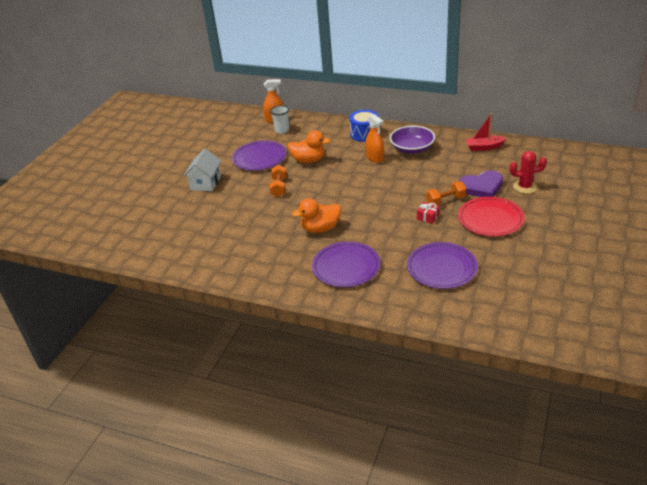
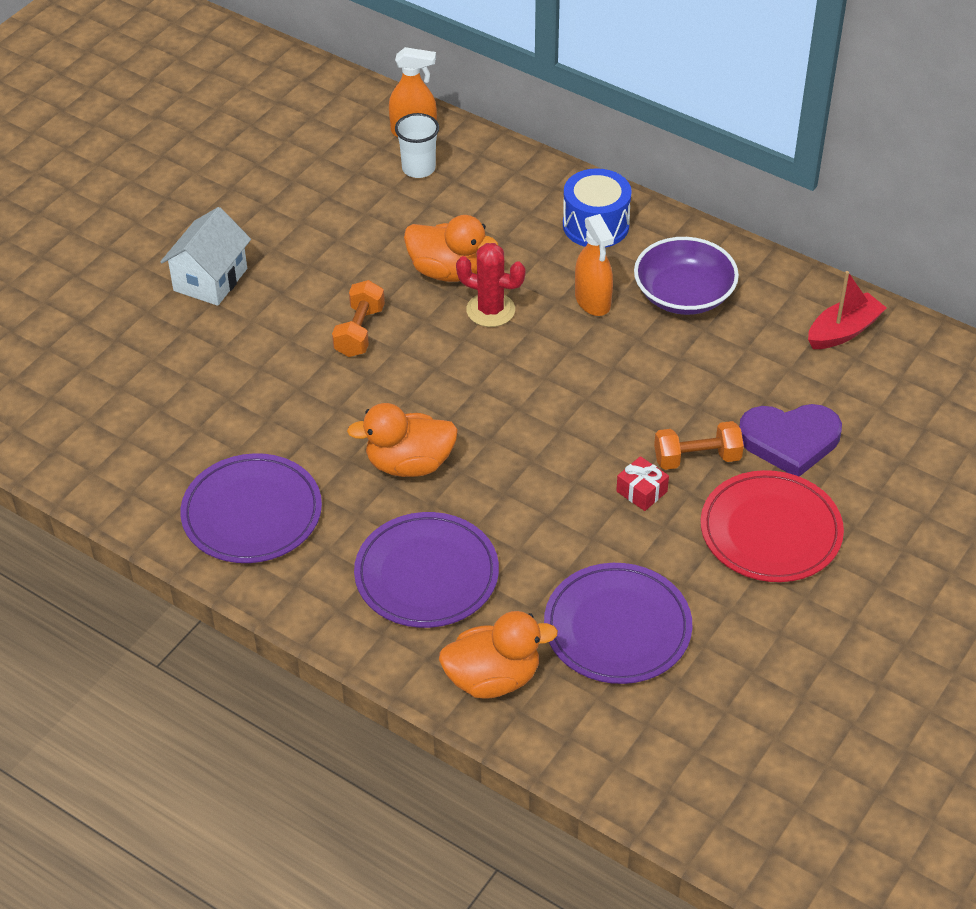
camera: 10 degrees right, 10 degrees up
purple plate [232,141,286,171] -> purple plate moved to [180,453,322,563]
red boat [465,113,507,151] -> red boat turned 135 degrees clockwise [808,271,887,349]
red cactus [510,151,547,194] -> red cactus moved to [456,243,526,327]
none -> orange duck [439,611,558,699]

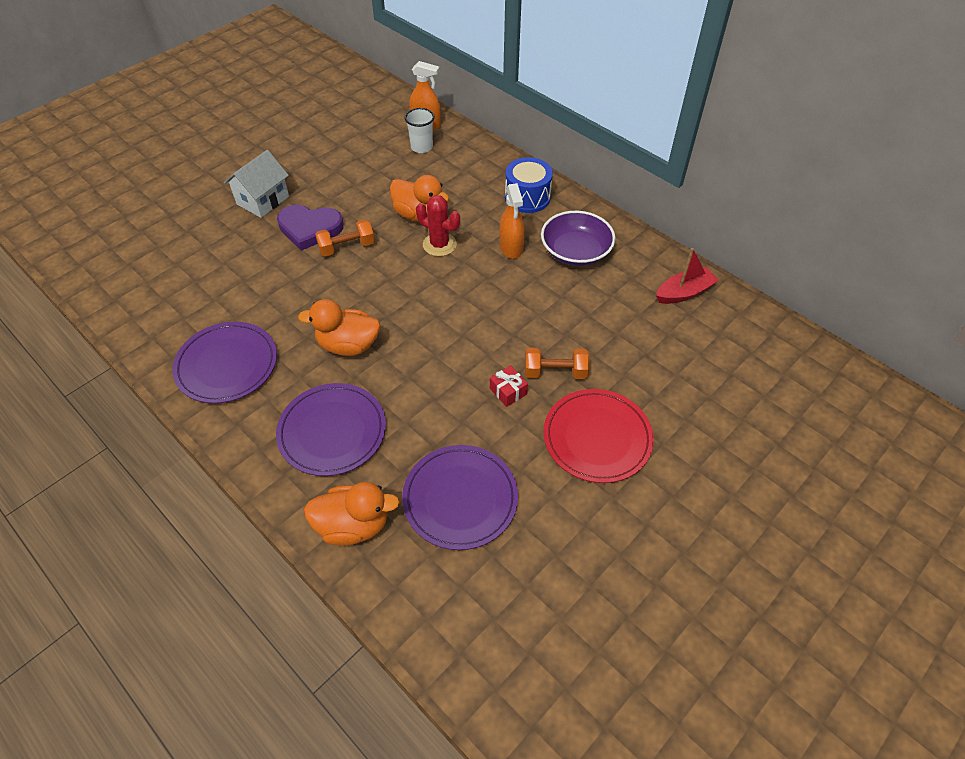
camera: 10 degrees right, 5 degrees up
orange dumbbell [332,280,385,357] -> orange dumbbell turned 45 degrees clockwise [315,219,375,256]
purple heart [739,404,842,477] -> purple heart moved to [277,205,344,251]

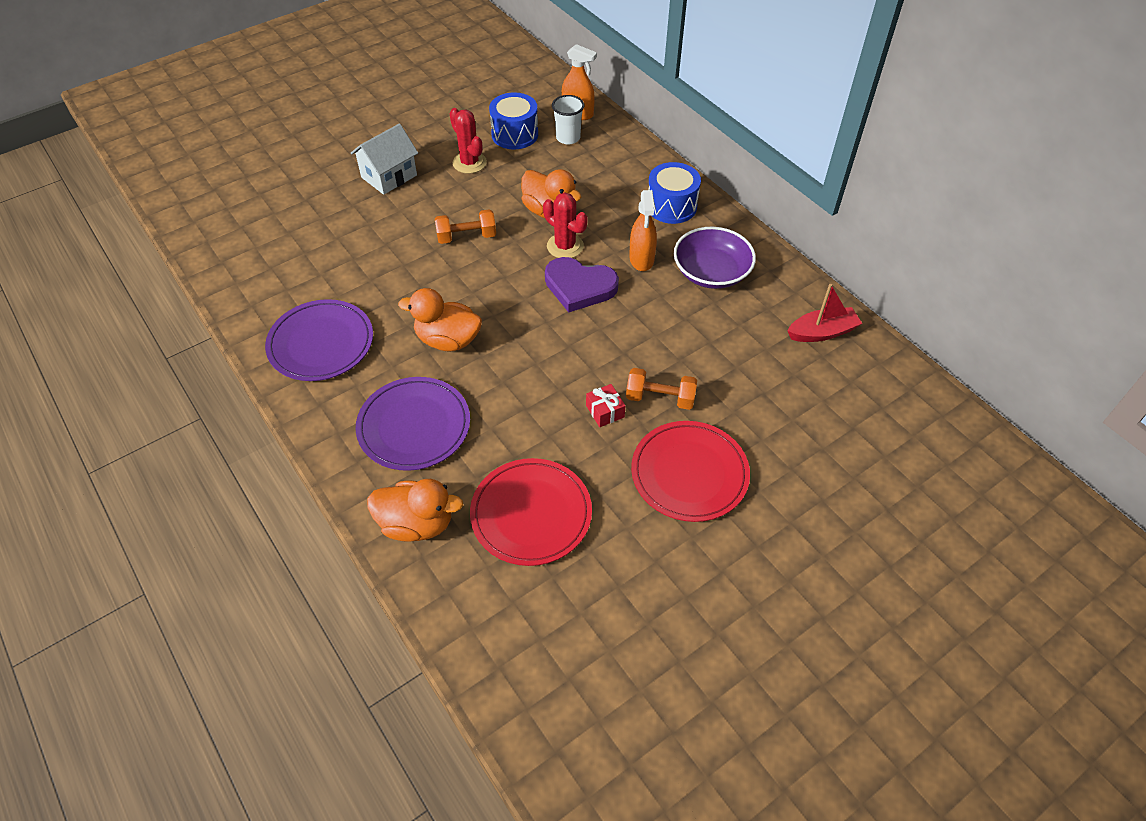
camera: 10 degrees right, 0 degrees up
purple heart [277,205,344,251] -> purple heart moved to [545,257,619,312]
purple plate [402,445,518,550] -> red plate [470,458,592,566]
none -> red cactus [449,108,487,174]
none -> blue drum [489,92,538,150]

